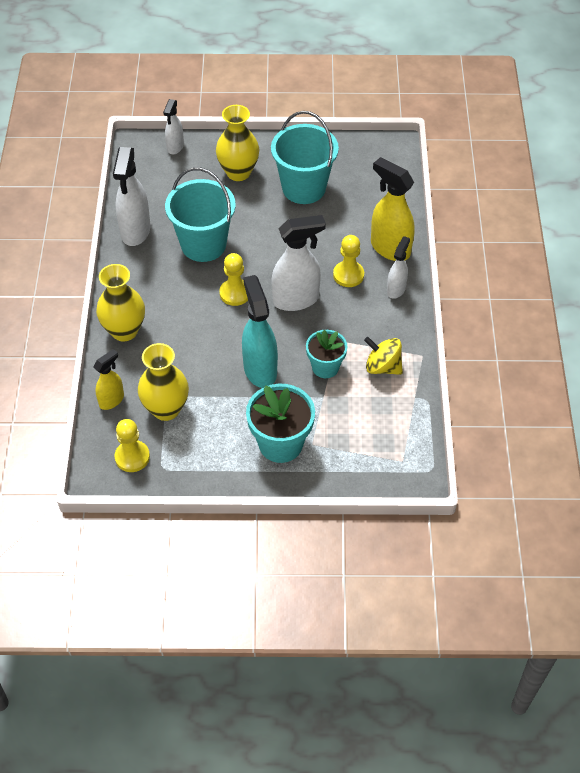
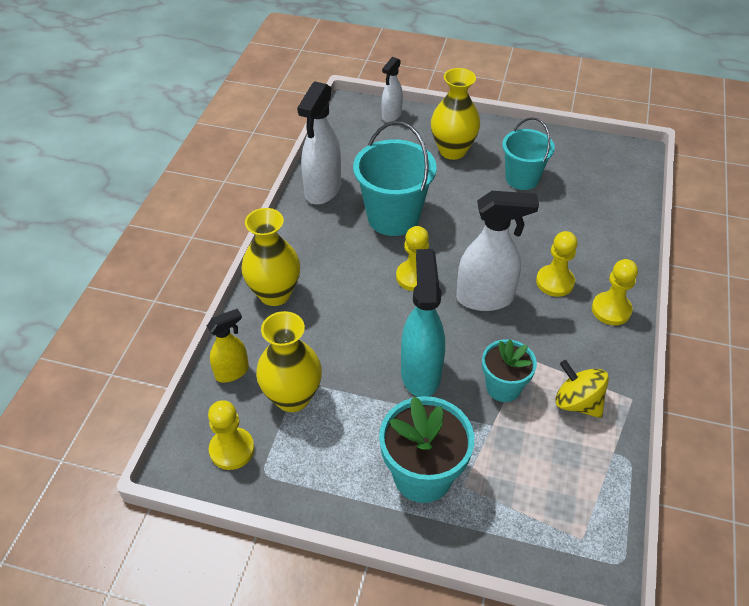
camera: 15 degrees right, 5 degrees down
turquoise bucket [271,111,339,204] -> turquoise bucket [502,117,555,190], size x0.67
yellow spray bottle [371,157,415,261] -> none
white spray bottle [387,236,410,299] -> yellow pawn [592,259,638,325]

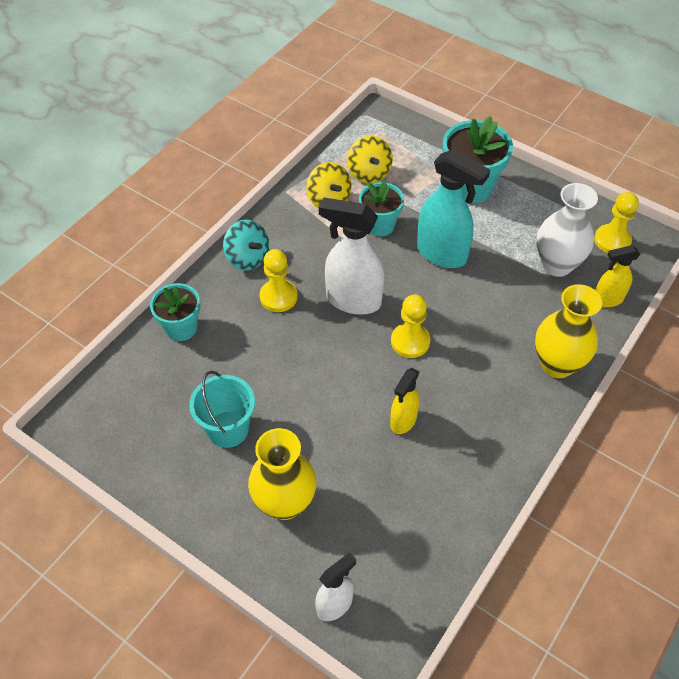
camera: 160 degrees left, 5 degrees up
yellow vase [256,311,322,412] -> white vase [536,183,598,277]
white spray bottle [297,81,341,205] -> none
turquoise bucket [353,121,437,236] -> yellow spray bottle [390,368,420,434]
turquoise spray bottle [401,249,445,397] -> turquoise spray bottle turned 75 degrees counterclockwise [417,149,490,268]
yellow pawn [592,259,638,325] -> turquoise spinning top [223,220,269,270]
none -> turquoise flower pot [150,283,200,341]
none -> yellow spinning top [347,136,393,183]

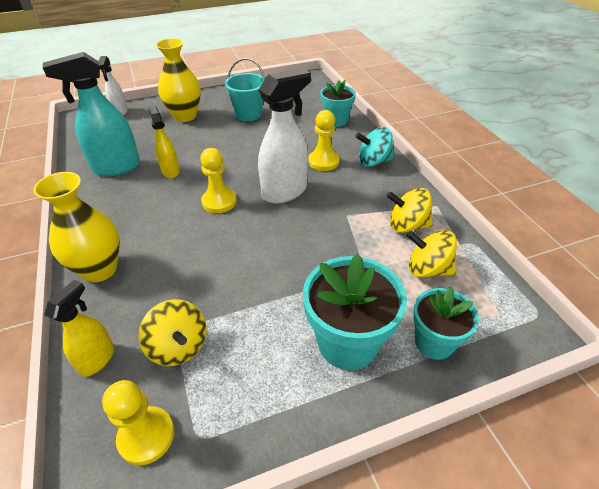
camera: 125 degrees right, 10 degrees down
turquoise flower pot [359,181,404,236] -> turquoise flower pot moved to [413,287,479,360]
turquoise spray bottle [417,149,490,268] -> turquoise spray bottle moved to [43,52,140,176]
white vase [536,183,598,277] -> yellow spinning top [138,299,207,366]

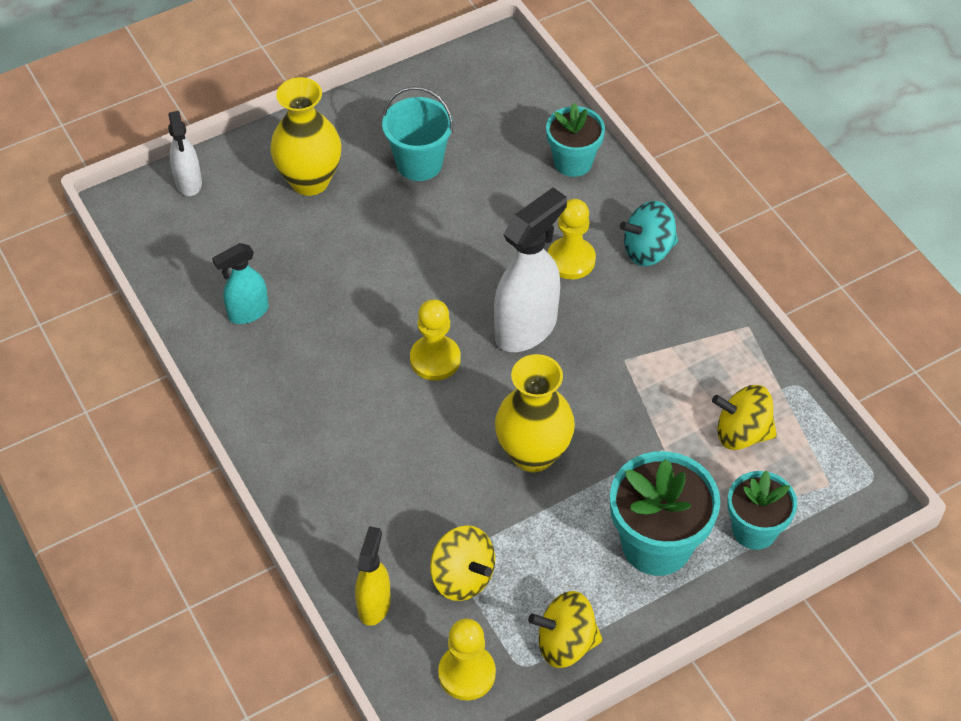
camera: 10 degrees left, 10 degrees up
yellow vase [33,172,120,282] -> yellow vase moved to [495,354,575,473]
turquoise spray bottle [43,52,140,176] -> turquoise spray bottle [212,243,269,324], size x0.58
yellow spray bottle [148,106,180,178] -> none
yellow spinning top [387,188,432,233] -> yellow spinning top moved to [528,591,603,668]

